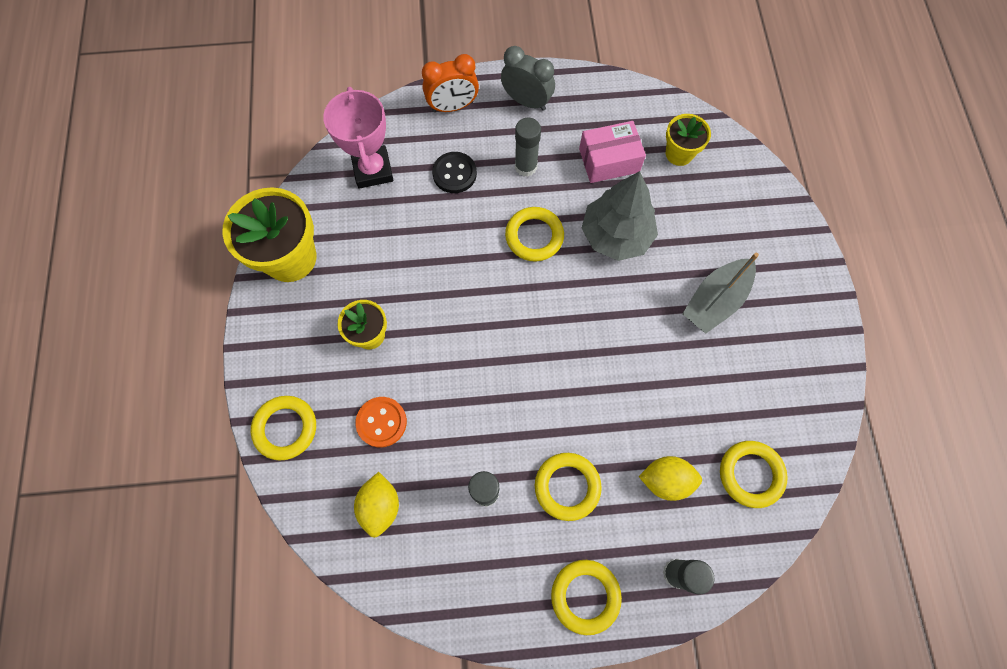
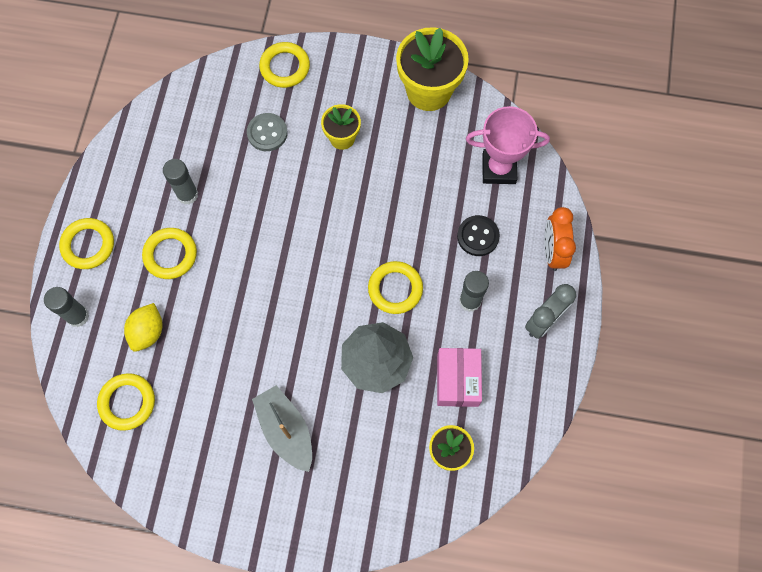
camera: 105 degrees right, 0 degrees up
yellow lemon [354,472,399,538] -> none
orange button [355,397,407,448] -> grey button [247,113,287,151]

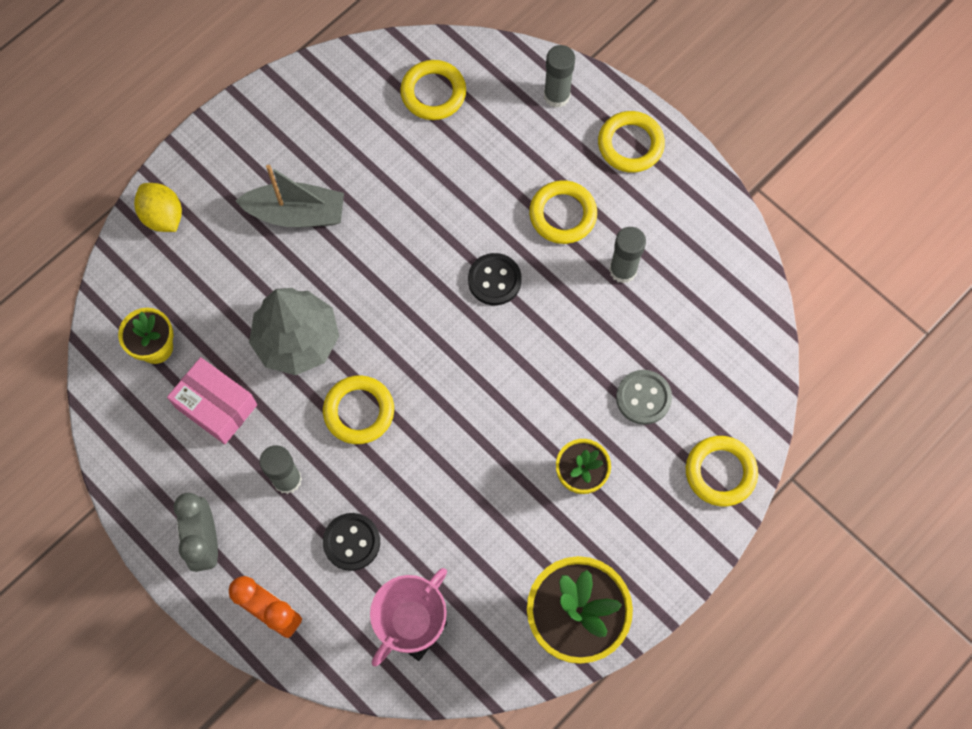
camera: 125 degrees right, 0 degrees up
yellow lemon [124,303,162,352] -> yellow lemon moved to [134,183,182,232]
none -> black button [468,253,522,305]

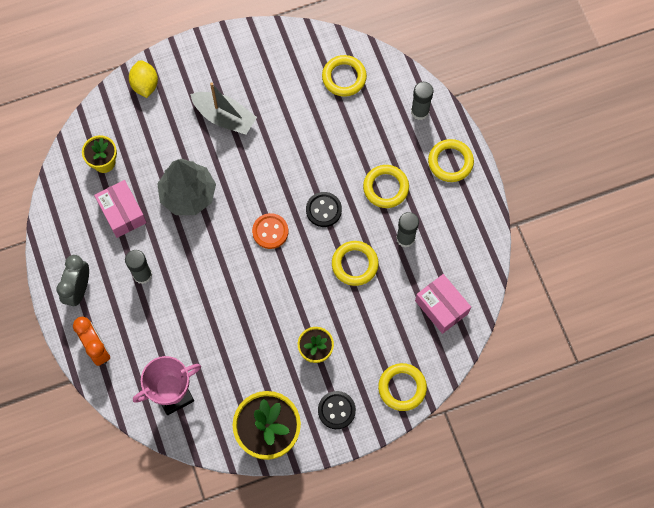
camera: 25 degrees right, 0 degrees up
yellow ring [323,375,394,444] -> yellow ring moved to [332,241,379,286]
black button [323,513,380,571] -> black button moved to [318,391,356,429]
grey button [616,370,672,425] -> none
none -> orange button [252,213,289,249]
none -> pink box [415,274,471,334]

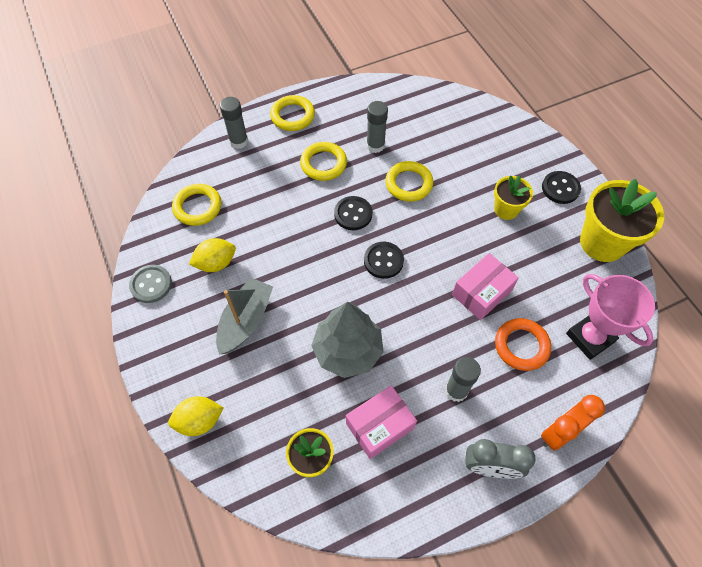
camera: 95 degrees left, 10 degrees down
orange button [252,213,289,249] -> black button [364,242,404,279]
yellow ring [378,363,427,411] -> none
pink box [415,274,471,334] -> pink box moved to [452,253,519,320]
none -> grey button [129,265,172,303]
none -> yellow lemon [189,238,236,272]
none -> orange ring [495,318,551,371]

